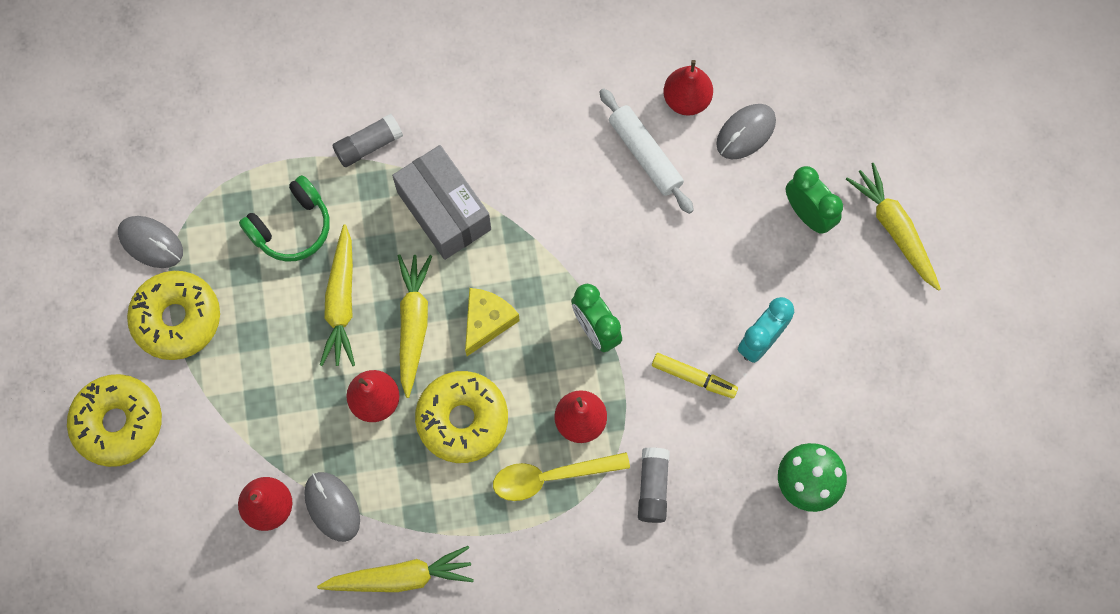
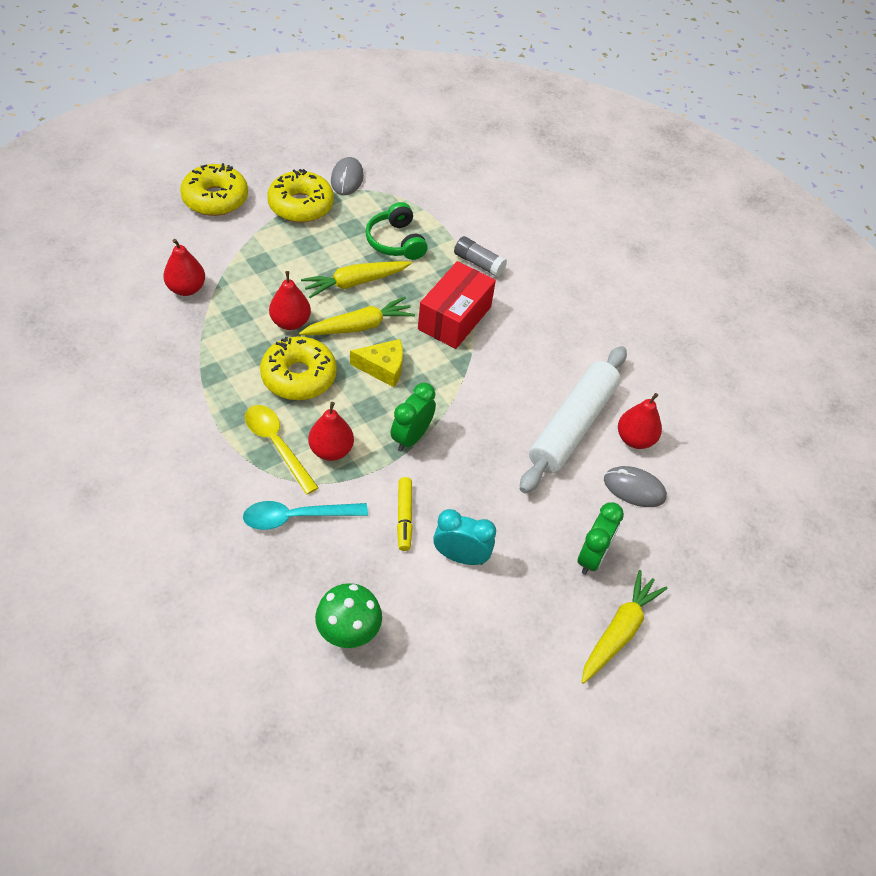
camera: 60 degrees right, 20 degrees down
green headphones [239,175,330,262] -> green headphones turned 45 degrees clockwise [365,202,428,260]
grey mouse [304,472,360,542] -> none
yellow carrot [317,546,474,592] -> none
grey box [392,145,491,260] -> red box [418,261,496,349]
white rolling pin [599,88,694,214] -> white rolling pin [520,346,627,494], size x1.58
grey glue stick [638,447,670,523] -> turquoise spoon [243,501,368,530]

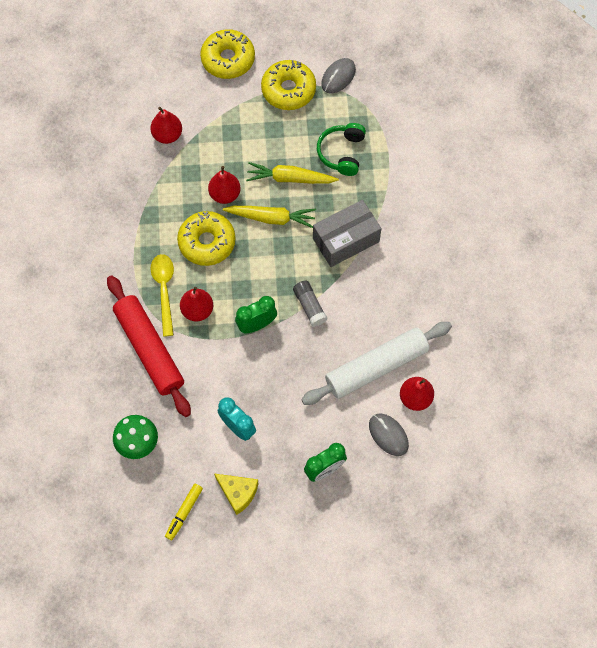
camera: 35 degrees right, 15 degrees up
turquoise spoon [243,501,368,530] -> red rolling pin [107,275,191,417]
yellow cheese [350,339,403,387] -> yellow cheese moved to [214,474,259,515]
yellow marker [397,477,413,551] -> yellow marker moved to [165,484,203,540]
red box [418,261,496,349] -> grey box [313,200,382,267]
grey glue stick [454,236,507,277] -> grey glue stick moved to [293,280,327,327]
yellow carrot [581,570,668,684] -> none

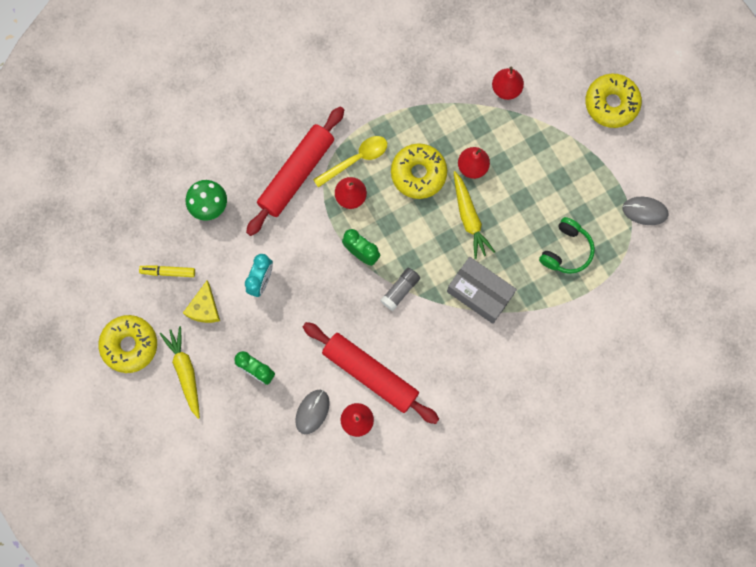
camera: 65 degrees right, 10 degrees up
yellow carrot [246,162,339,184] -> yellow carrot moved to [160,326,200,419]
yellow donut [261,60,316,110] -> yellow donut moved to [98,315,157,373]
white rolling pin [301,322,452,405] -> red rolling pin [303,322,439,424]
green headphones [317,123,366,176] -> green headphones turned 135 degrees clockwise [539,217,595,274]

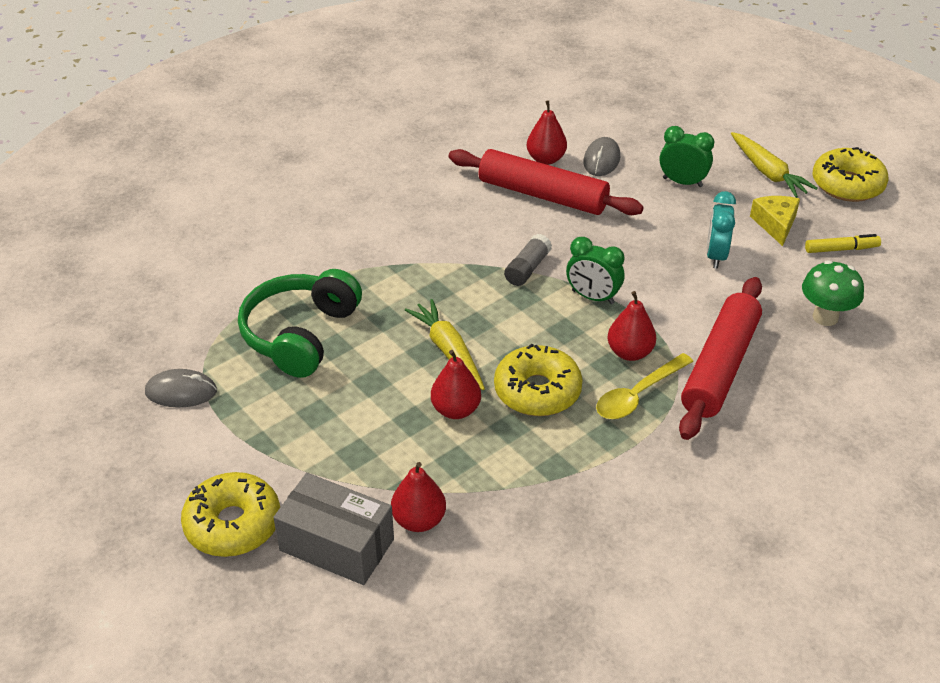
camera: 170 degrees right, 35 degrees down
grey box [447,257,517,324] -> grey box moved to [273,473,394,585]
green headphones [539,217,595,274] -> green headphones [238,269,362,378], size x1.54

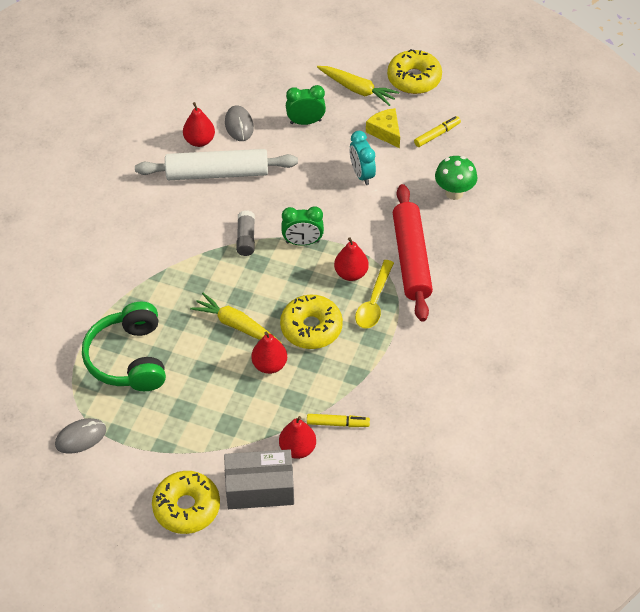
camera: 30 degrees left, 10 degrees up
red rolling pin [449,149,644,215] -> white rolling pin [135,149,298,180]
none -> yellow marker [307,414,370,427]

